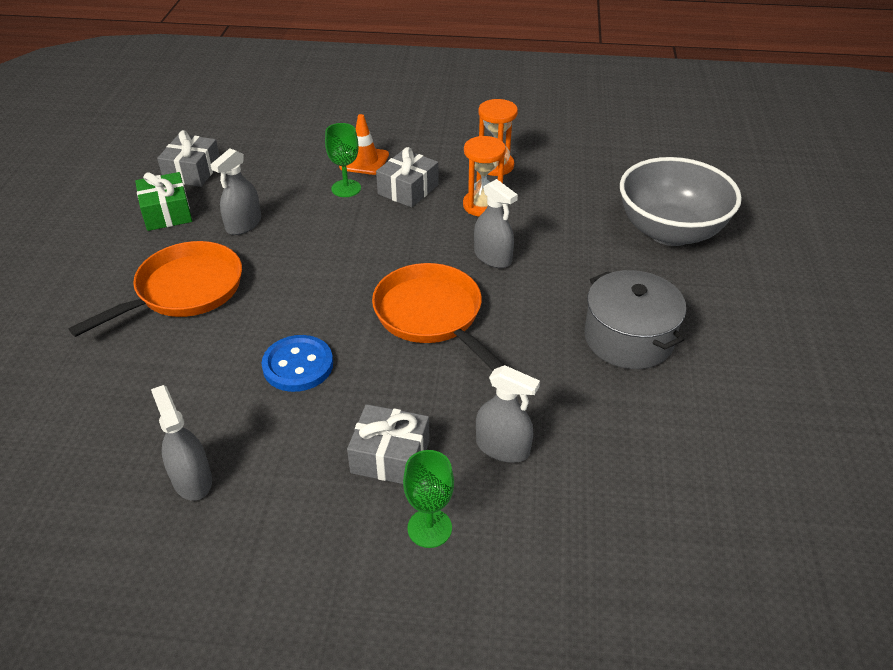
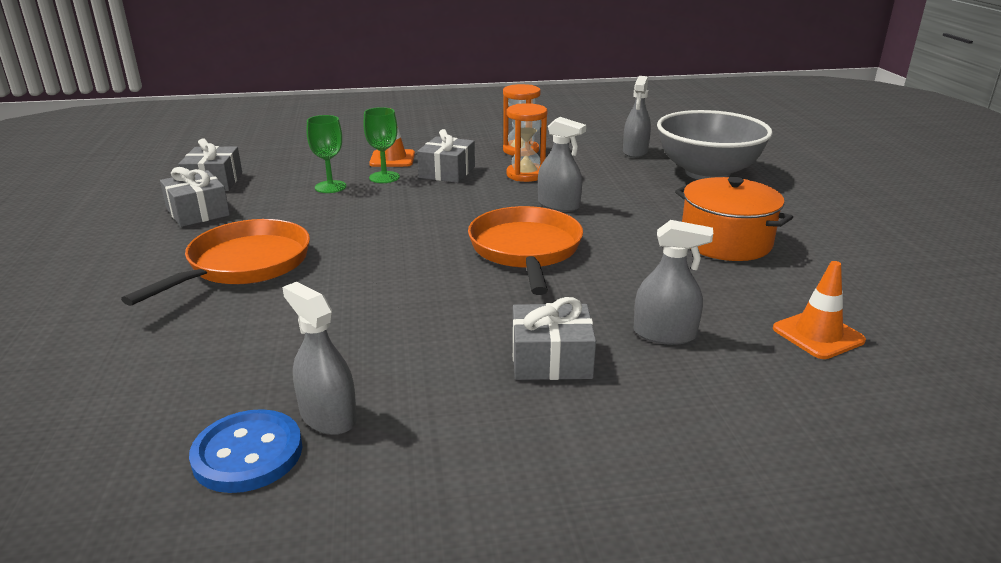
camera: 15 degrees left, 15 degrees down
green gift [135,172,192,231] -> grey gift [160,167,230,227]
grey spray bottle [210,148,261,235] -> grey spray bottle moved to [623,76,651,158]
blue button [261,335,333,392] -> blue button moved to [189,409,302,493]
orange pan [372,263,505,370] -> orange pan turned 45 degrees clockwise [468,206,583,295]
green goblet [403,450,454,548] -> green goblet moved to [307,115,346,193]
grey pot [584,270,686,369] -> orange pot [675,177,793,261]
none -> orange traffic cone [773,261,866,359]

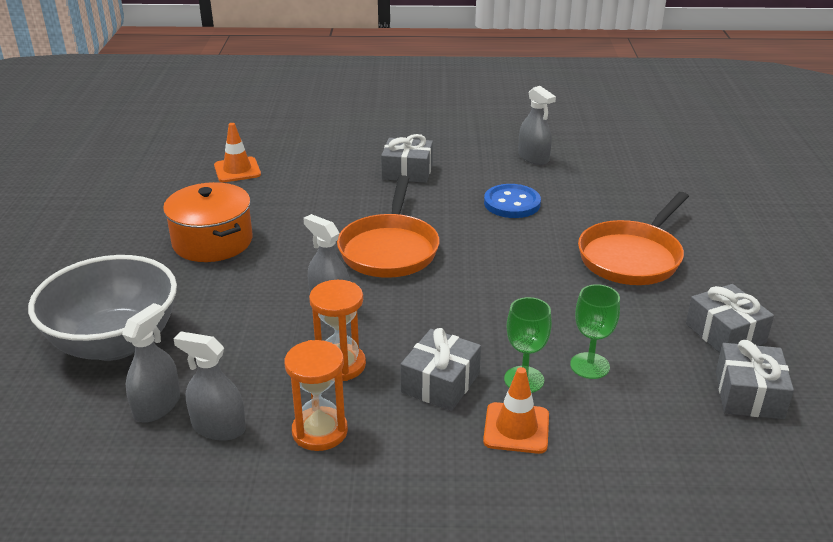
camera: 170 degrees left, 5 degrees up
blue button [189,409,302,493] -> blue button moved to [484,184,541,218]
grey spray bottle [634,220,713,345] -> grey spray bottle moved to [174,331,246,441]

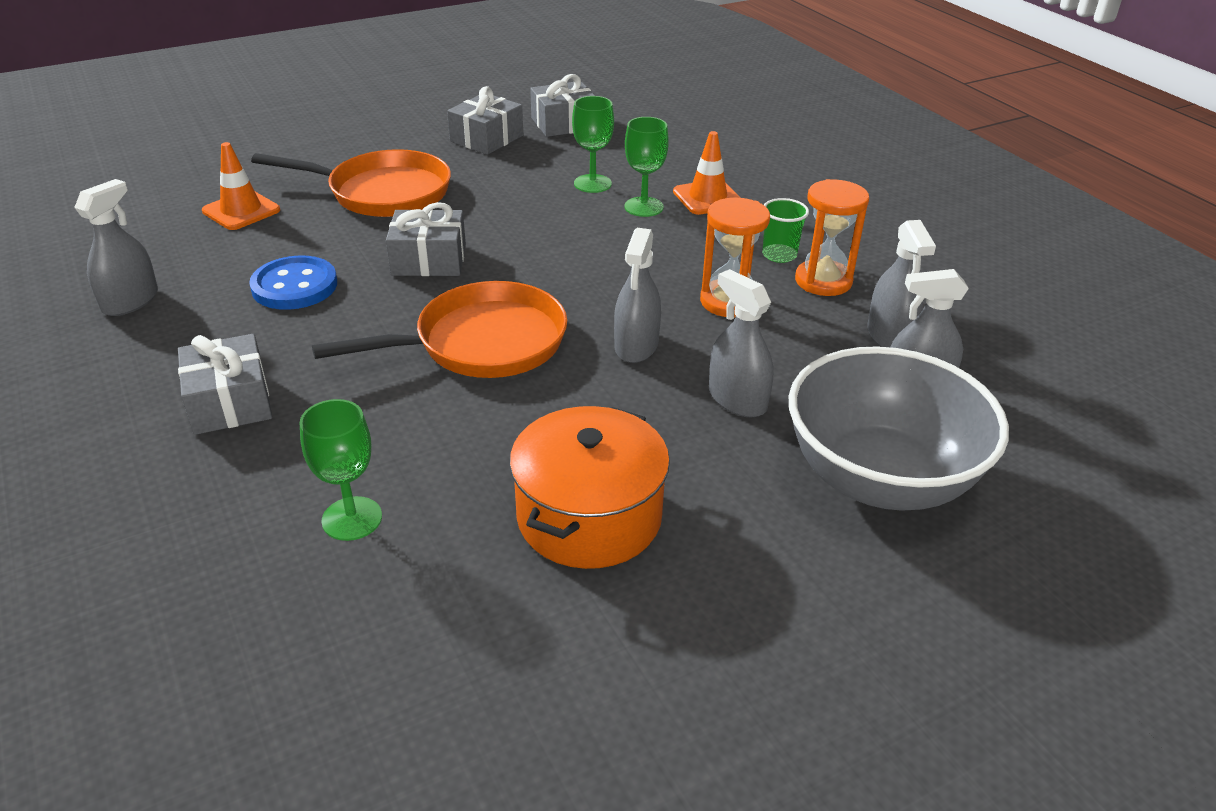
camera: 120 degrees left, 5 degrees up
orange traffic cone [214,123,261,182] -> orange traffic cone moved to [202,142,280,230]
grey gift [401,328,481,411] -> grey gift moved to [386,202,466,276]
none -> green goblet [300,399,382,541]
none -> grey spray bottle [709,269,774,417]
none -> green cup [762,198,809,263]

